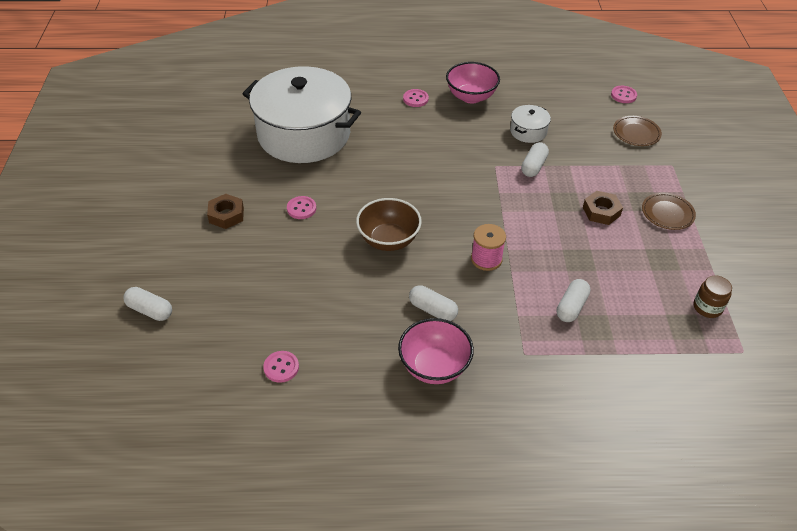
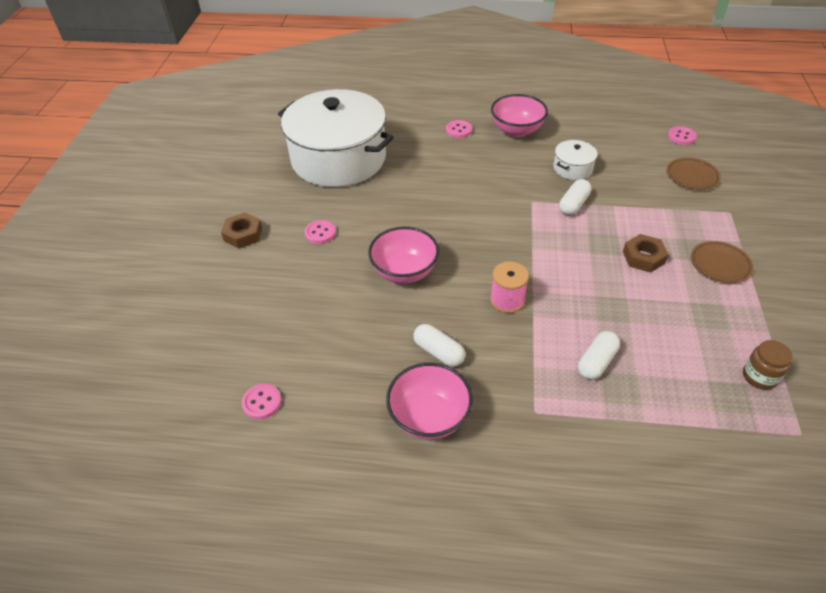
camera: 10 degrees right, 0 degrees up
white capsule [123,287,172,321] -> none
brown bowl [356,198,422,251] -> pink bowl [368,227,439,284]

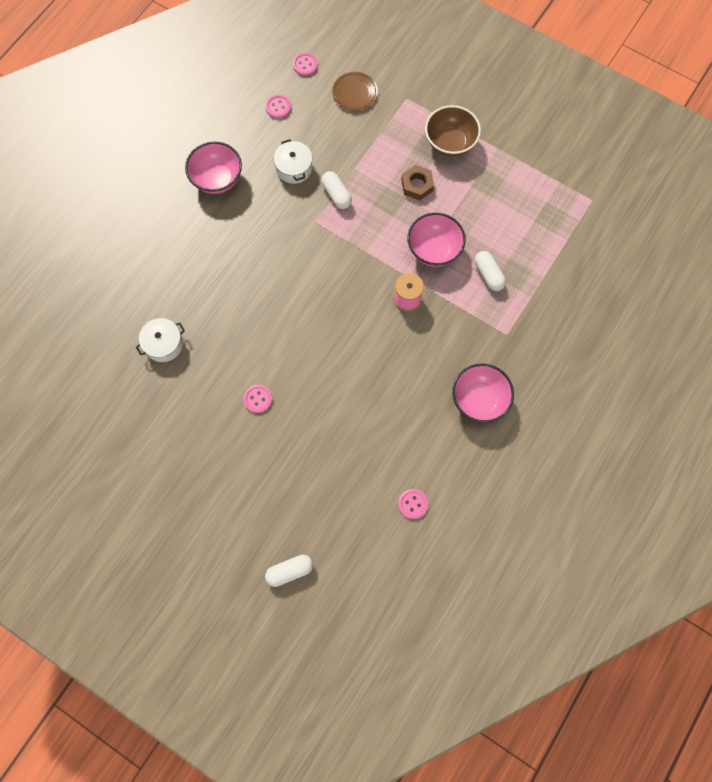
camera: 65 degrees left, 25 degrees up
brown nut [221,212,262,249] -> none
white pot [278,89,394,187] -> white pot [136,318,185,362], size x0.40
pink bowl [368,227,439,284] -> pink bowl moved to [407,213,466,267]
white capsule [413,324,465,367] -> white capsule moved to [265,555,313,587]
pink button [446,120,472,138] -> pink button moved to [265,95,291,119]
brown plate [691,241,753,283] -> brown bowl [425,105,481,157]
brown jar [743,340,793,390] -> none

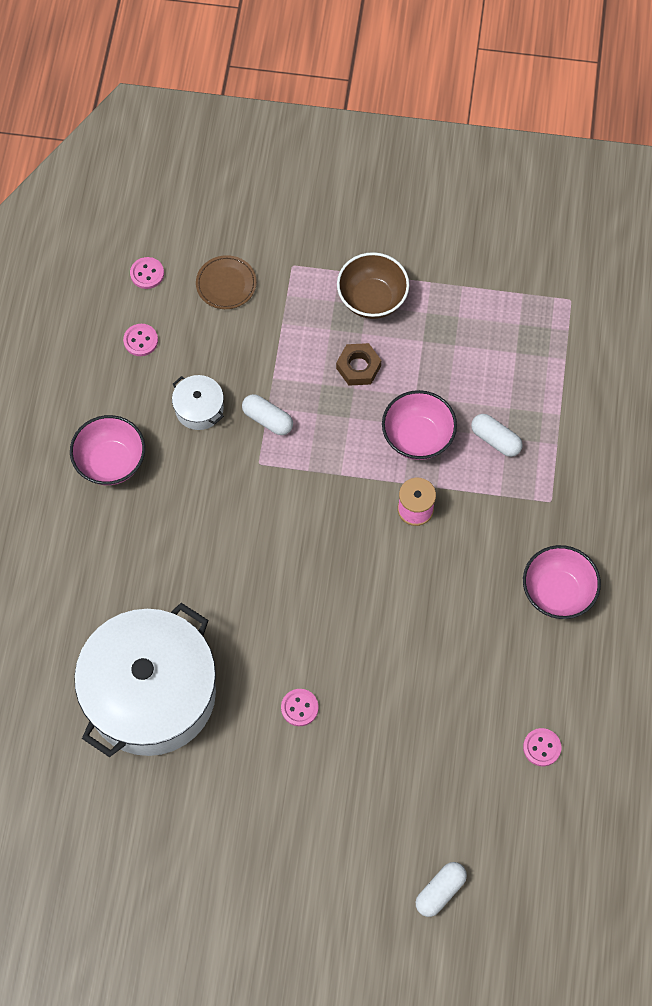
camera: 25 degrees left, 5 degrees down
white pot [136,318,185,362] -> white pot [74,603,216,757], size x2.49

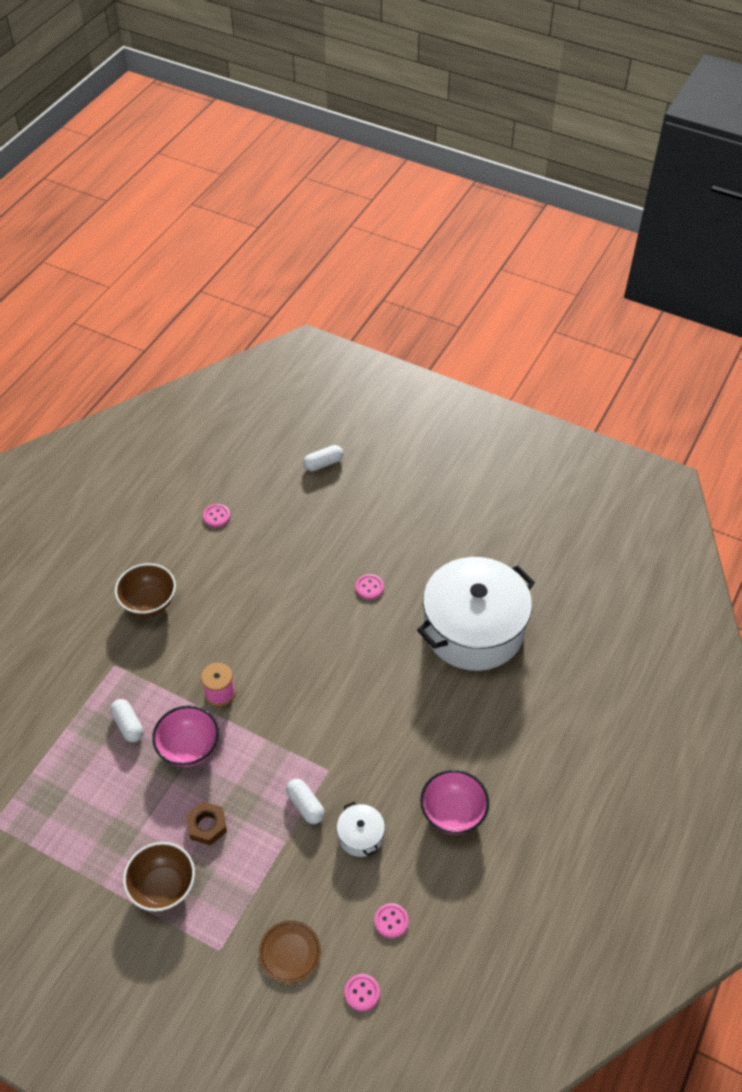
camera: 160 degrees left, 15 degrees down
pink bowl [523,545,601,619] -> brown bowl [115,563,176,617]

